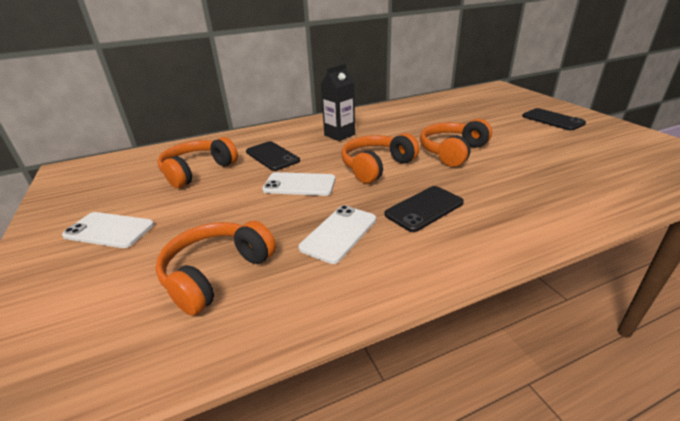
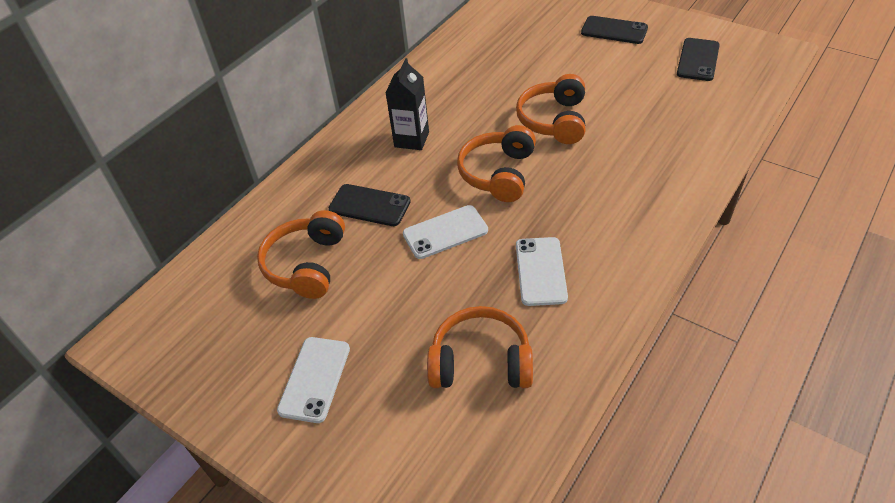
camera: 30 degrees left, 15 degrees up
white phone [62,212,154,248] -> white phone turned 60 degrees counterclockwise [277,337,350,423]
orange headphones [156,221,276,316] -> orange headphones turned 90 degrees clockwise [427,306,533,388]
black phone [384,186,464,232] -> black phone moved to [677,38,720,81]

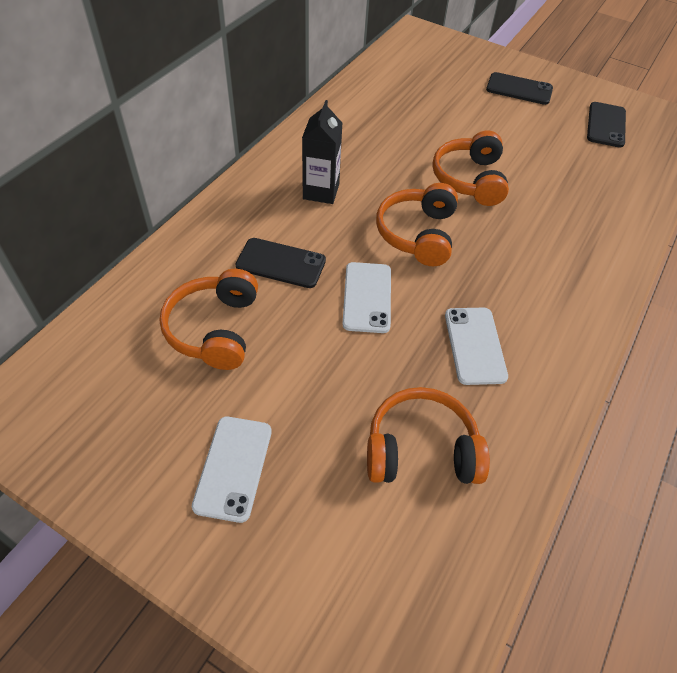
camera: 10 degrees left, 5 degrees up
white phone [403,205,488,259] -> white phone turned 60 degrees counterclockwise [342,262,391,333]

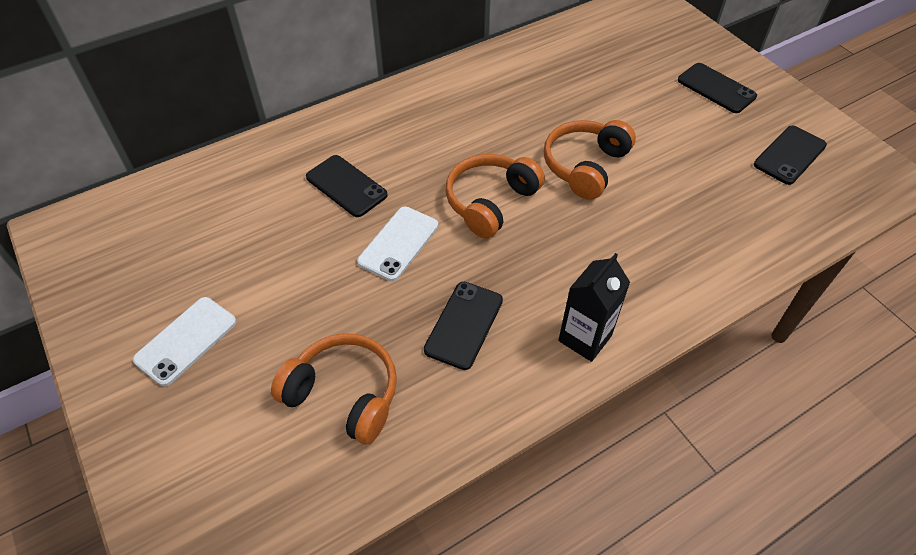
camera: 30 degrees right, 0 degrees up
orange headphones [159,269,258,370] -> none
black carton [302,100,342,204] -> black carton moved to [558,253,630,362]
white phone [445,308,508,385] -> black phone [424,282,503,370]

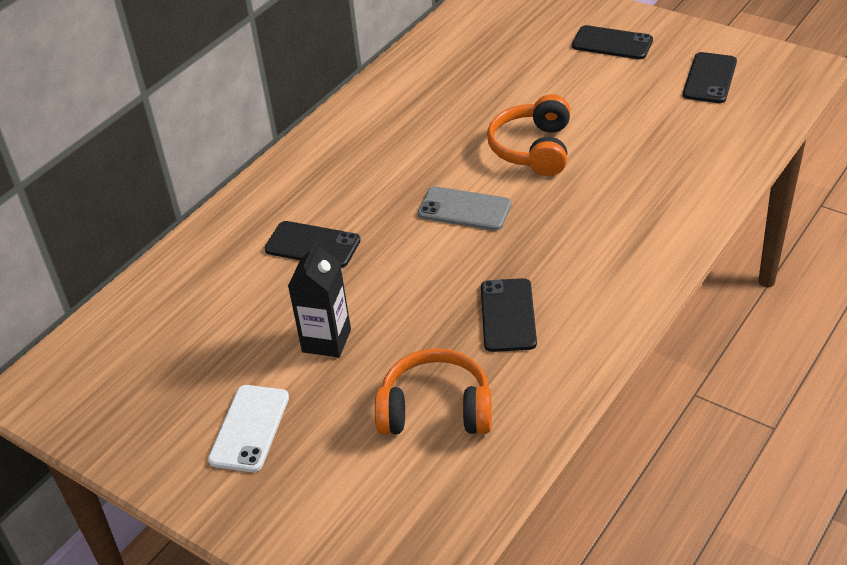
camera: 20 degrees left, 10 degrees down
white phone [357,206,438,281] -> none
orange headphones [446,154,545,238] -> grey phone [418,187,511,231]
black carton [558,253,630,362] -> black carton moved to [288,240,351,357]

